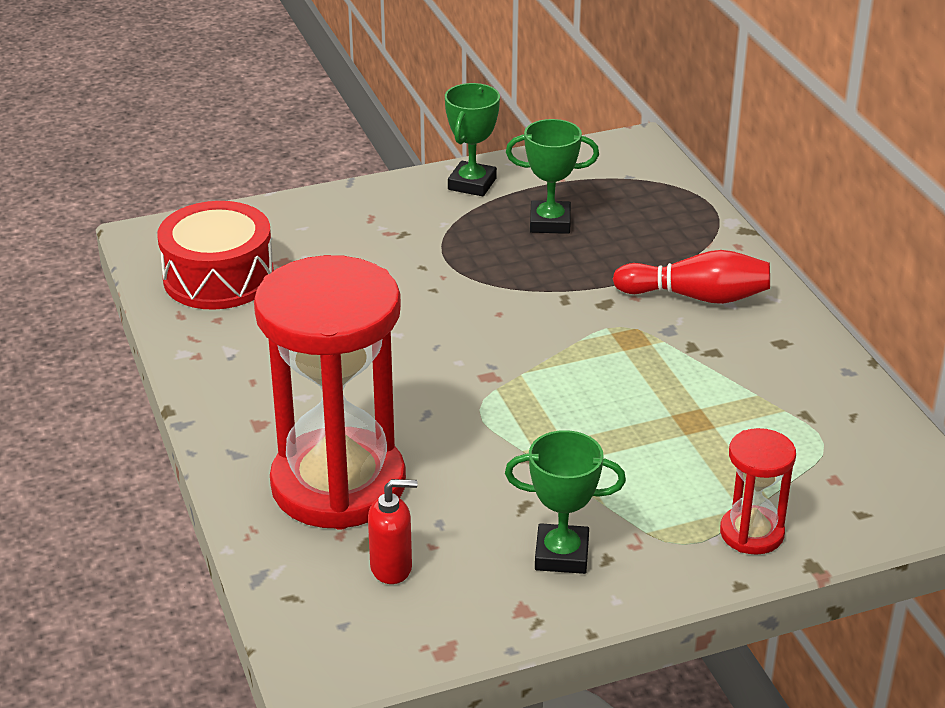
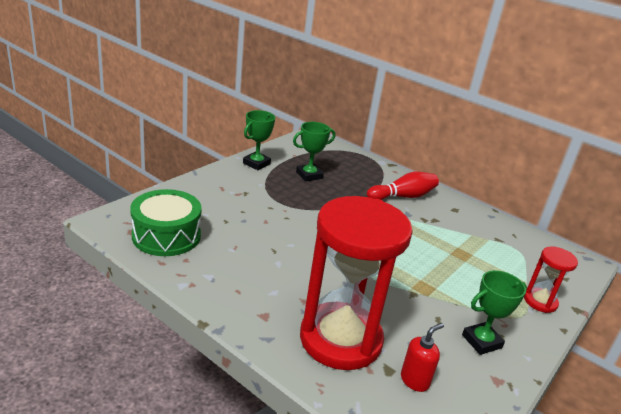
camera: 35 degrees left, 5 degrees down
red drum [157,201,274,310] -> green drum [130,189,202,256]
green trophy [445,83,500,196] -> green trophy turned 45 degrees clockwise [243,110,275,170]

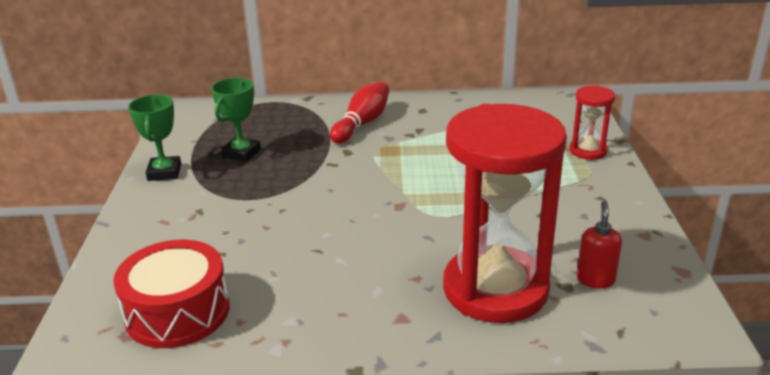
camera: 35 degrees left, 0 degrees up
green drum [130,189,202,256] -> red drum [113,240,230,348]
green trophy [462,270,527,355] -> none

